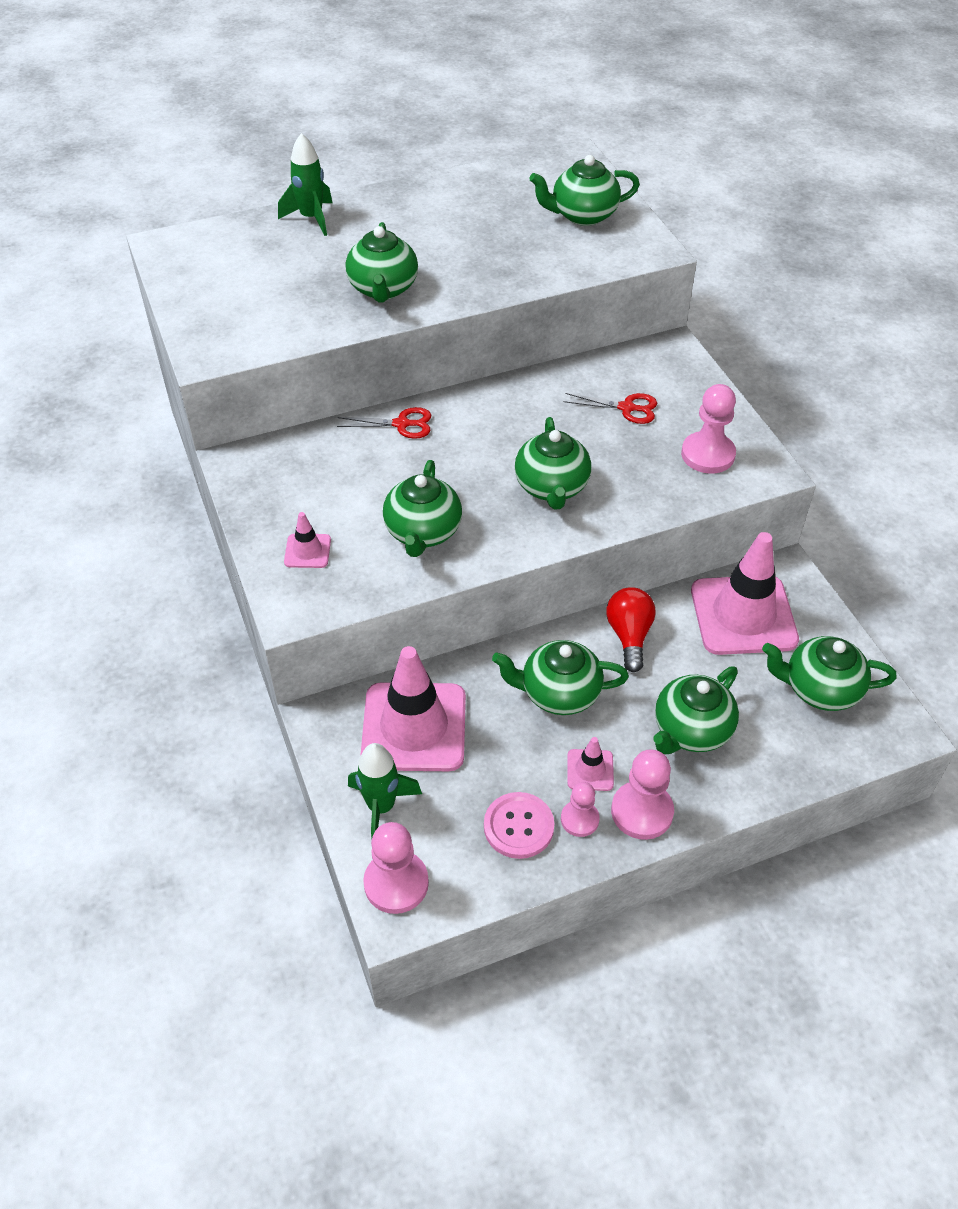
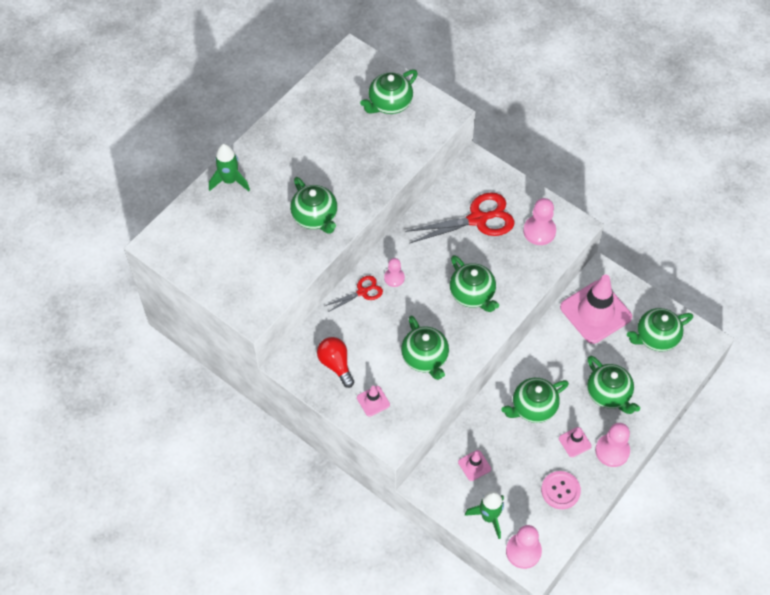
camera: 30 degrees left, 10 degrees up
pink traffic cone [361,646,466,771] -> pink traffic cone [458,450,491,481], size x0.44
pink pawn [561,782,600,837] -> pink pawn moved to [384,258,405,287]
red scissors [563,393,657,424] -> red scissors [405,192,514,244], size x1.86
red light bulb [607,587,656,672] -> red light bulb moved to [317,337,354,388]
green teapot [653,666,739,754] -> green teapot turned 45 degrees counterclockwise [587,356,640,414]

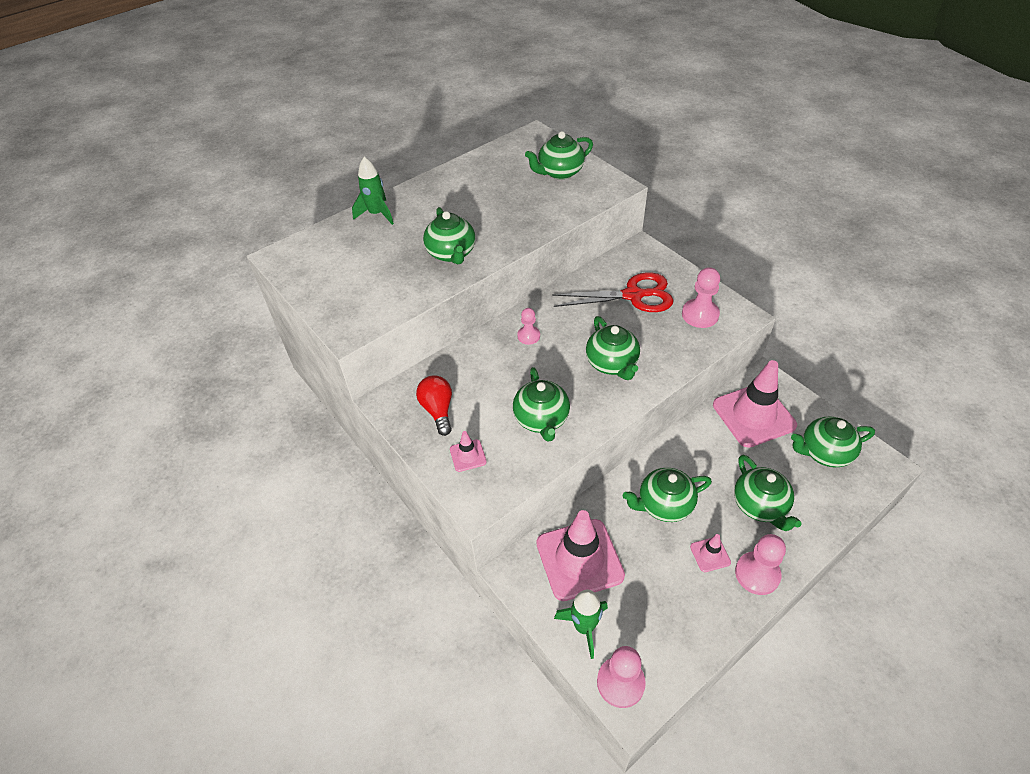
camera: 15 degrees right, 10 degrees down
red scissors [325,276,383,312] -> none
pink traffic cone [458,450,491,481] -> pink traffic cone [536,510,625,601], size x2.27
pink button [541,471,581,509] -> none

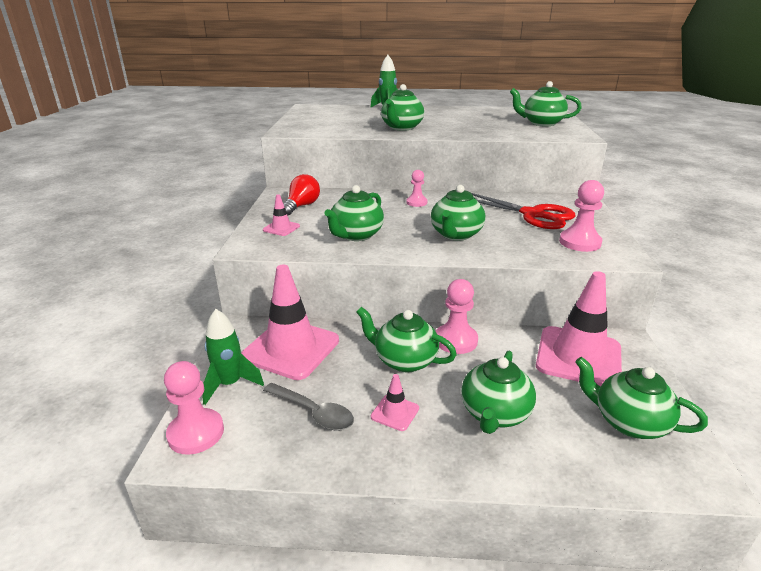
camera: 40 degrees right, 20 degrees down
pink pawn [735,534,786,595] -> pink pawn moved to [436,279,478,354]
none -> grey spoon [263,383,354,431]

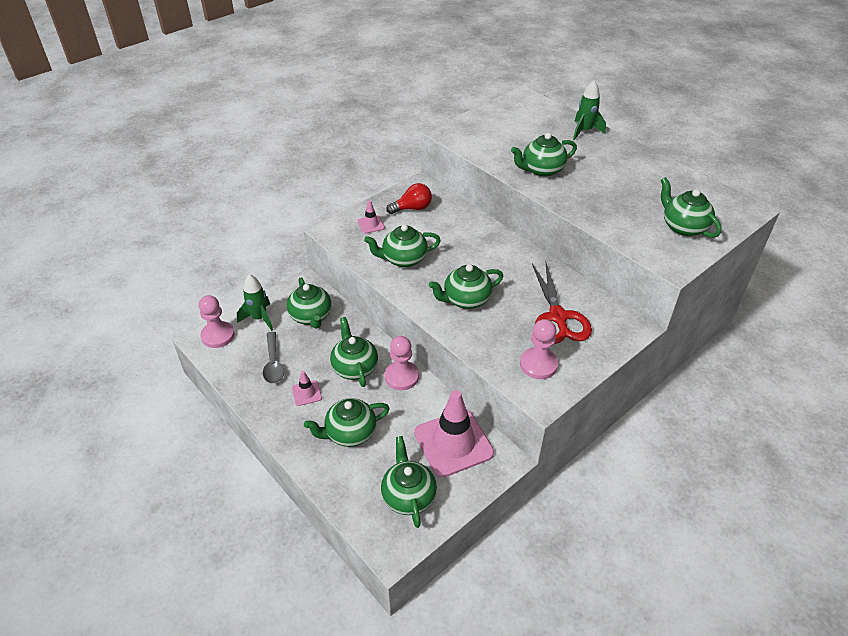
camera: 45 degrees right, 15 degrees up
pink traffic cone [241,264,339,380] -> green teapot [287,278,332,329]
pink pawn [406,170,427,207] -> none

